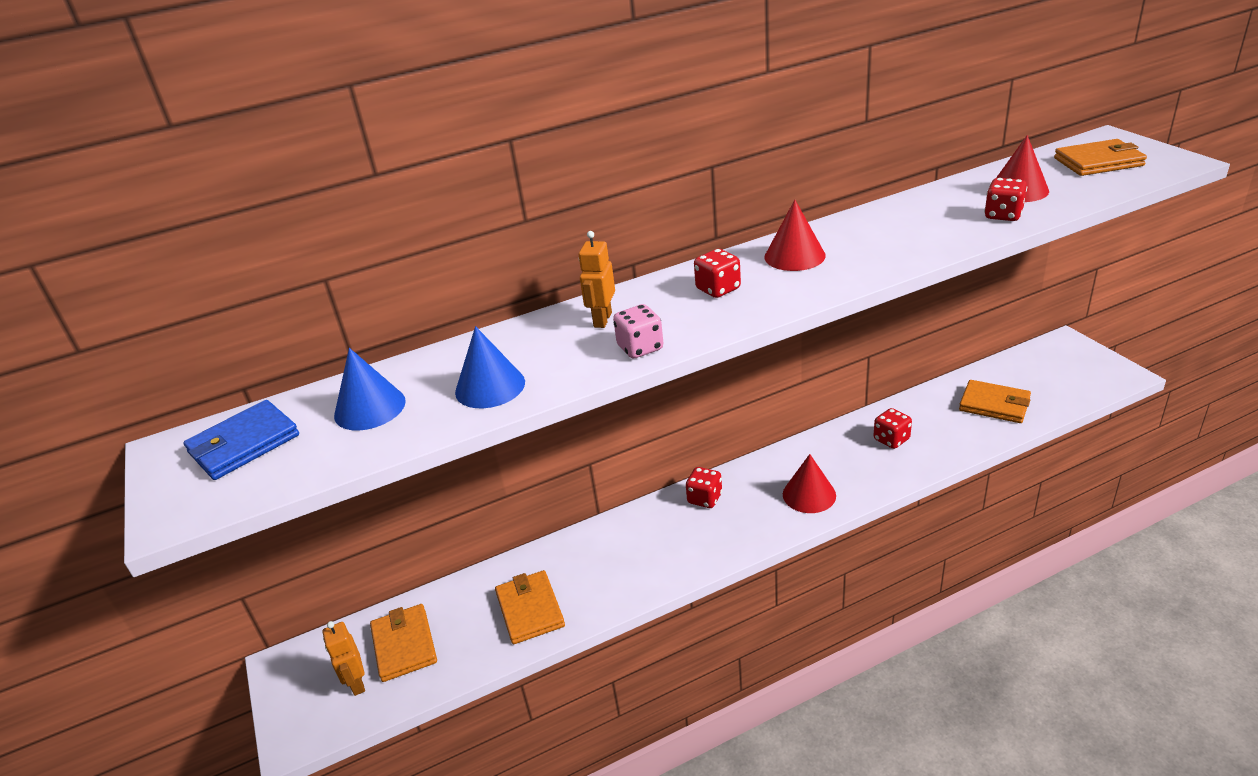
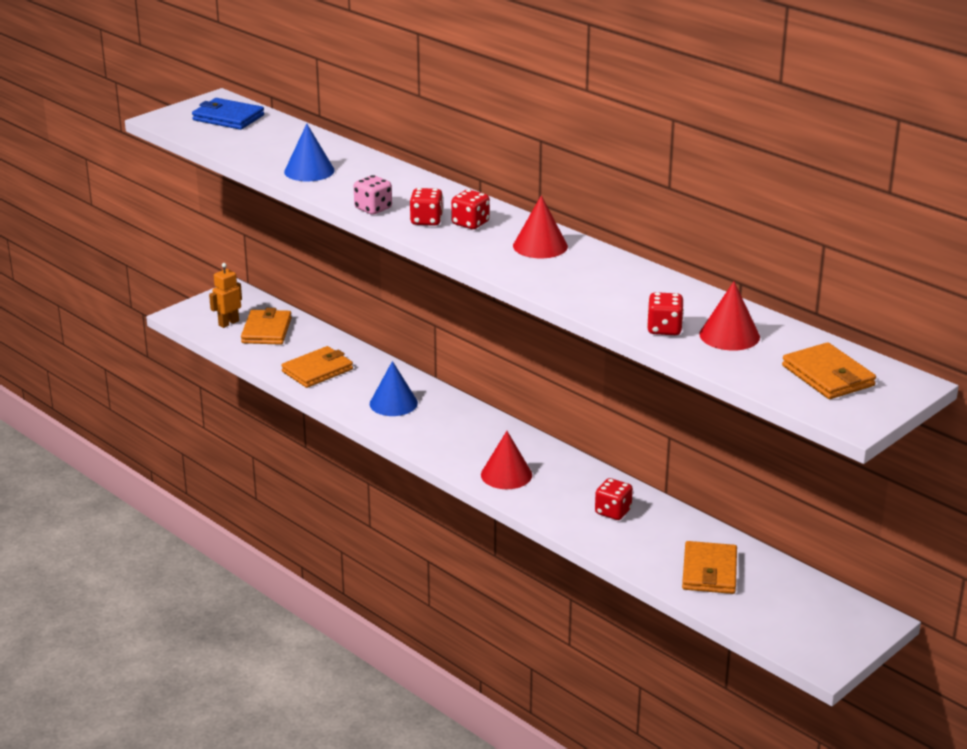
camera: 65 degrees right, 5 degrees down
blue cone [334,348,406,430] -> blue cone moved to [370,361,418,416]
orange wallet [370,604,437,682] -> orange wallet turned 45 degrees counterclockwise [241,308,292,345]
orange robot [579,231,615,328] -> none
red dice [686,467,722,508] -> red dice moved to [410,188,443,226]

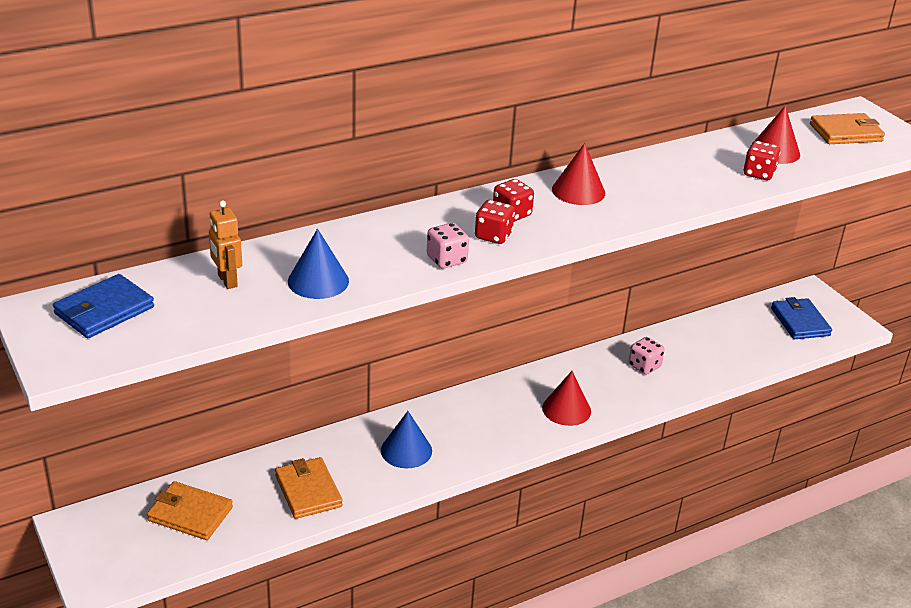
camera: 75 degrees left, 5 degrees up
orange robot [209,263,242,328] -> orange robot moved to [209,200,242,289]
red dice [595,478,633,520] -> pink dice [628,337,665,375]
orange wallet [682,541,737,594] -> none
none -> blue wallet [771,297,832,339]

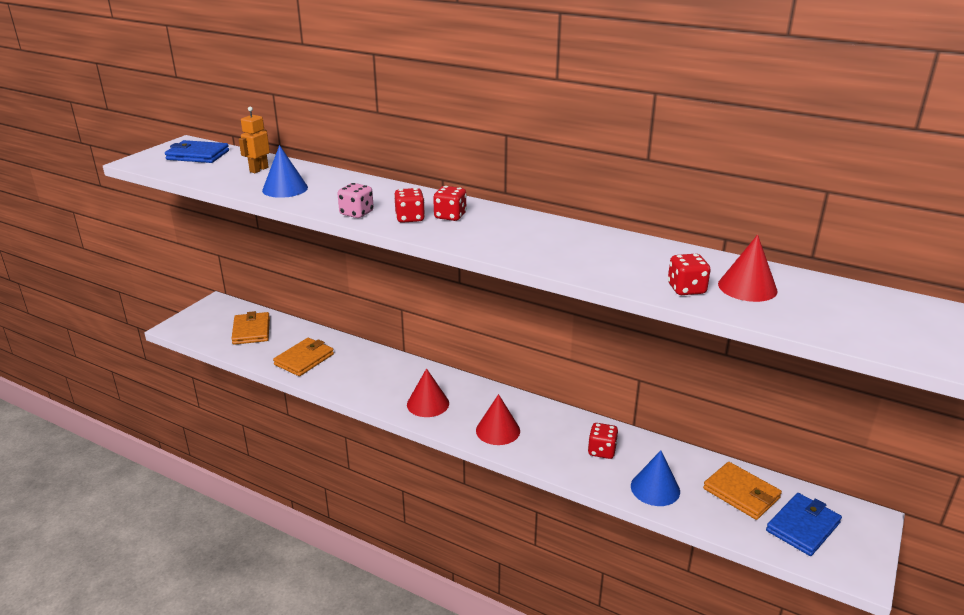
camera: 60 degrees right, 5 degrees down
blue cone [381,411,432,468] -> blue cone moved to [631,451,680,506]
red cone [552,143,605,205] -> red cone moved to [407,368,449,417]
pink dice [628,337,665,375] -> red dice [588,423,618,459]
orange wallet [810,113,885,144] -> orange wallet moved to [703,462,782,520]

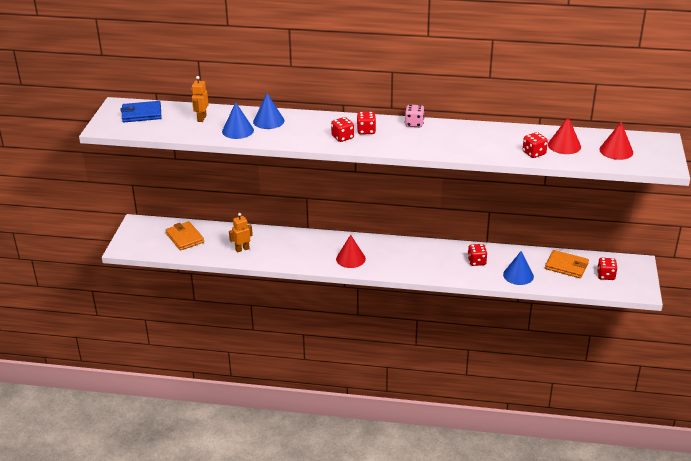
camera: 20 degrees left, 5 degrees up
orange wallet [273,338,334,376] -> orange robot [229,213,253,253]
pink dice [337,183,374,218] -> pink dice moved to [405,105,425,127]
red cone [476,394,520,445] -> red cone moved to [599,122,633,160]
blue wallet [766,493,842,556] -> red dice [597,258,618,280]
none -> blue cone [253,93,284,129]

